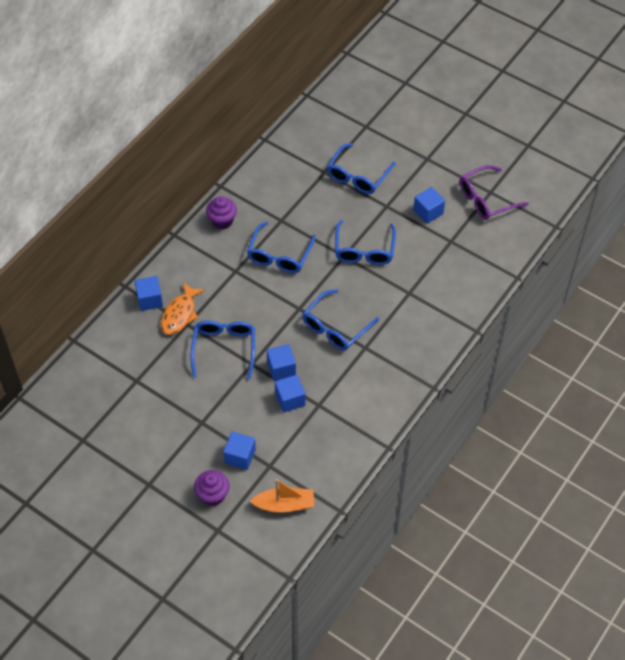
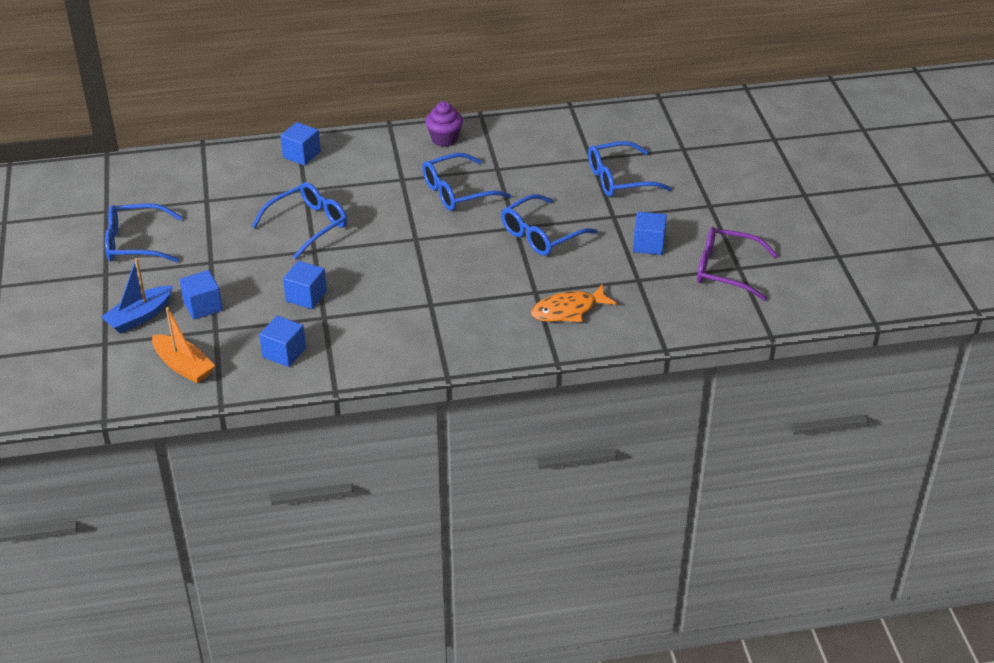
camera: 45 degrees right, 15 degrees down
orange fish [161,282,205,335] -> orange fish moved to [531,284,617,322]
purple cupcake [194,470,229,506] -> blue boat [101,258,173,334]
blue cube [267,344,296,381] -> blue cube moved to [259,315,306,367]
blue glasses [302,289,379,350] -> blue glasses moved to [105,203,182,262]

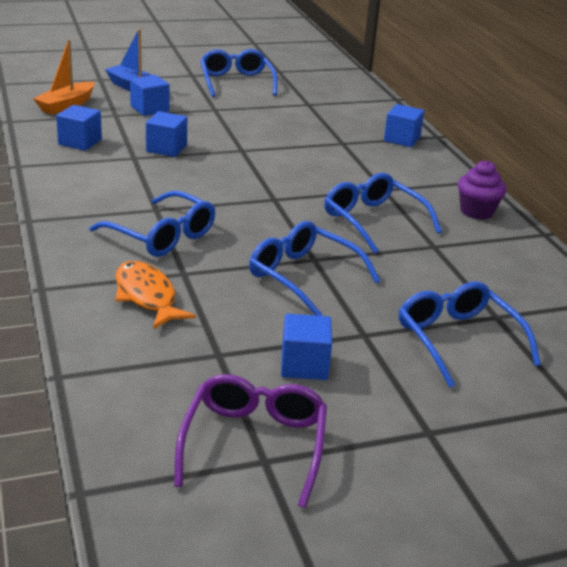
camera: 80 degrees right, 10 degrees down
blue glasses [252,182,347,259] -> blue glasses moved to [89,191,215,257]

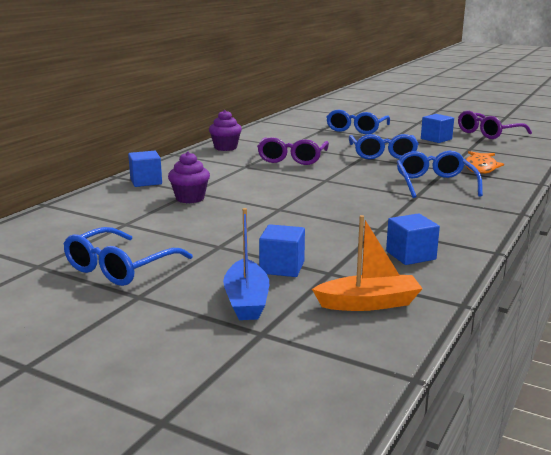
camera: 130 degrees left, 10 degrees down
blue cube [146,111,187,157] -> none
blue glasses [324,173,442,254] -> purple glasses [257,137,329,165]
none -> purple cupcake [168,152,210,203]

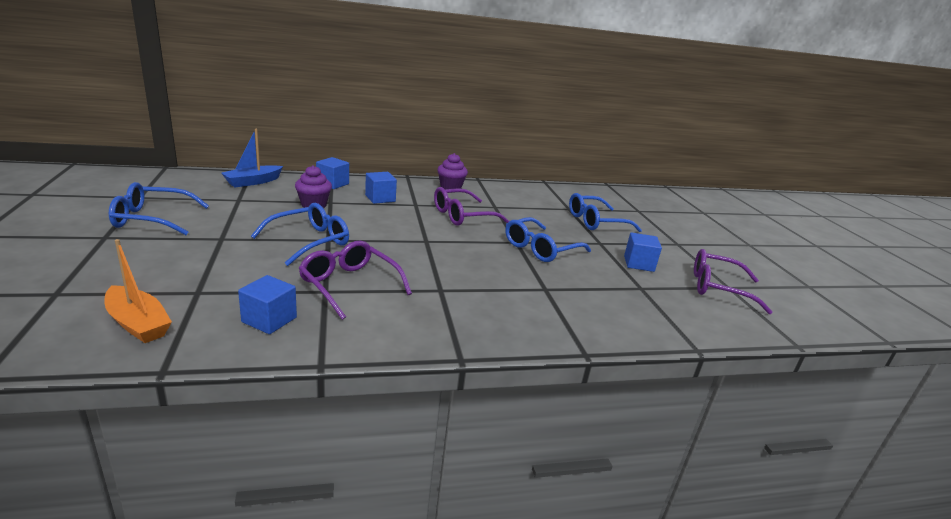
camera: 45 degrees right, 5 degrees up
blue boat [223,208,269,320] -> blue boat moved to [221,129,283,187]
blue cube [259,224,305,277] -> blue cube moved to [365,172,397,204]
blue glasses [397,151,483,198] -> blue glasses moved to [251,203,349,266]
orange fish [465,151,504,174] -> none
none -> purple glasses [298,241,412,320]

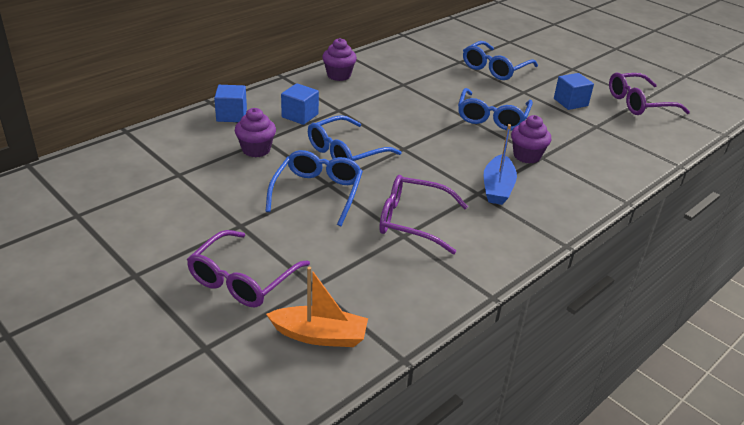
camera: 30 degrees left, 10 degrees up
blue glasses [109,182,209,235] -> blue glasses moved to [308,115,402,161]
blue boat [221,129,283,187] -> blue boat moved to [484,124,517,205]
blue cube [238,275,297,334] -> none
purple glasses [434,187,509,226] -> purple glasses moved to [187,230,310,307]
none -> purple cupcake [511,115,551,164]

